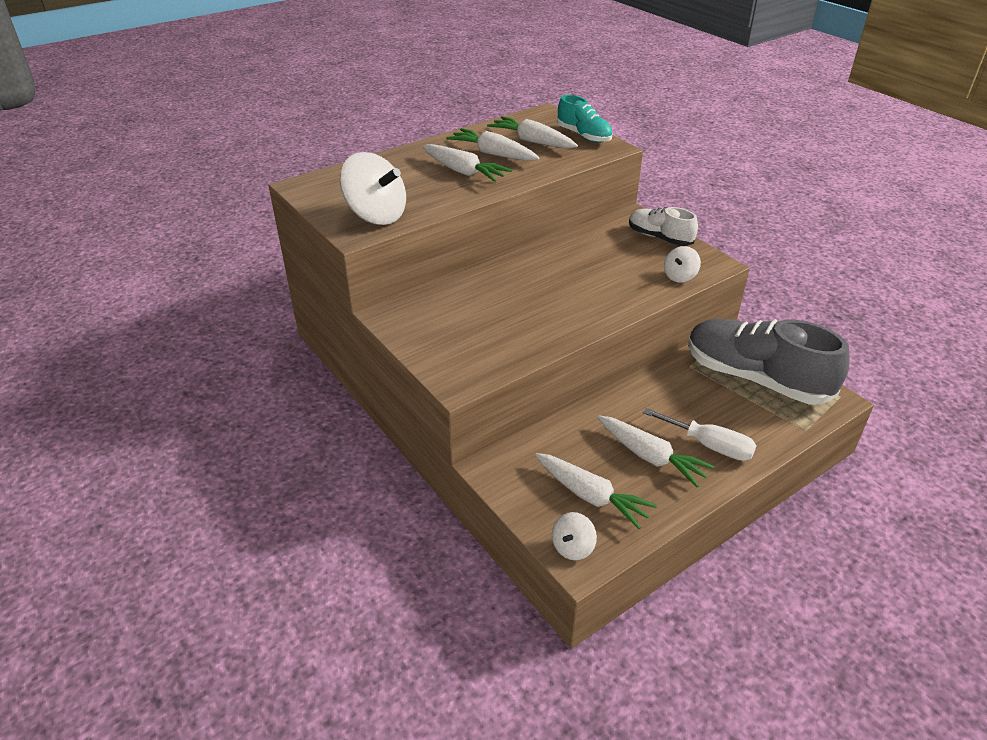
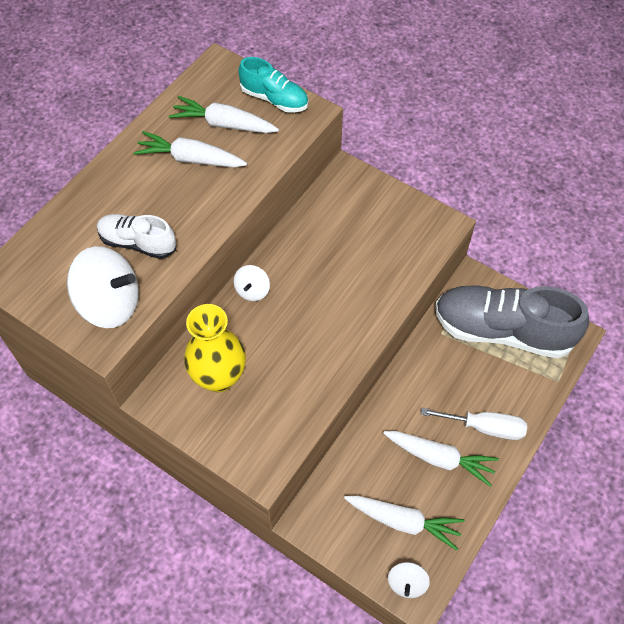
camera: 20 degrees left, 20 degrees up
white carrot [422,144,512,182] -> none
white shoe [629,207,698,246] -> white shoe moved to [97,214,176,259]
white spinning top [664,246,701,283] -> white spinning top moved to [234,265,270,301]
none -> yellow vase [184,304,246,392]

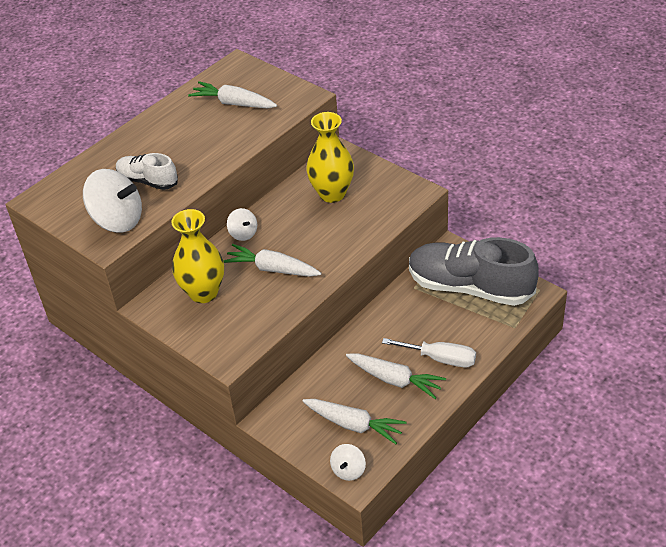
camera: 10 degrees right, 15 degrees down
white carrot [133,131,247,168] -> white carrot moved to [223,244,321,277]
white spinning top [234,265,270,301] -> white spinning top turned 60 degrees counterclockwise [227,208,257,241]
turquoise shoe [238,57,308,113] -> none
none -> yellow vase [306,112,354,203]

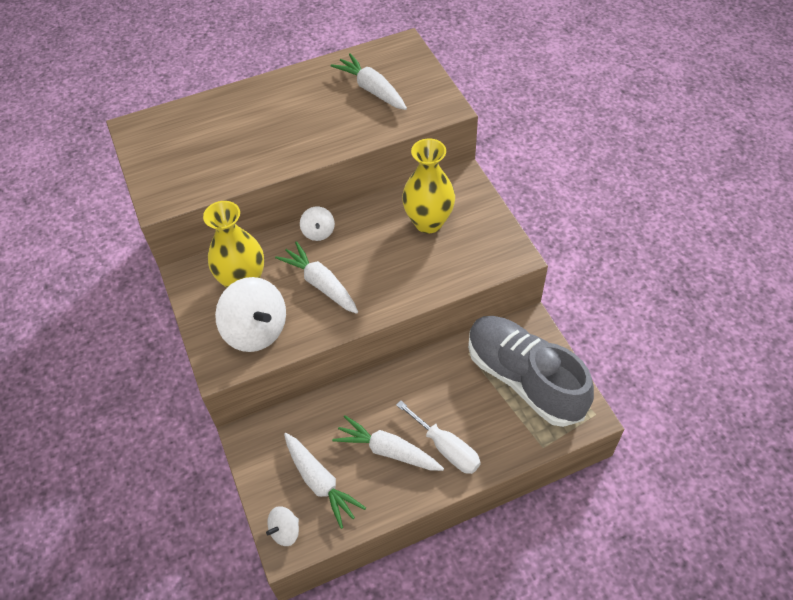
camera: 25 degrees right, 10 degrees up
white spinning top [83,169,142,232] -> white spinning top moved to [215,277,286,352]
white shoe [116,153,178,190] -> none
white carrot [346,353,446,399] -> white carrot turned 150 degrees clockwise [332,415,444,471]

